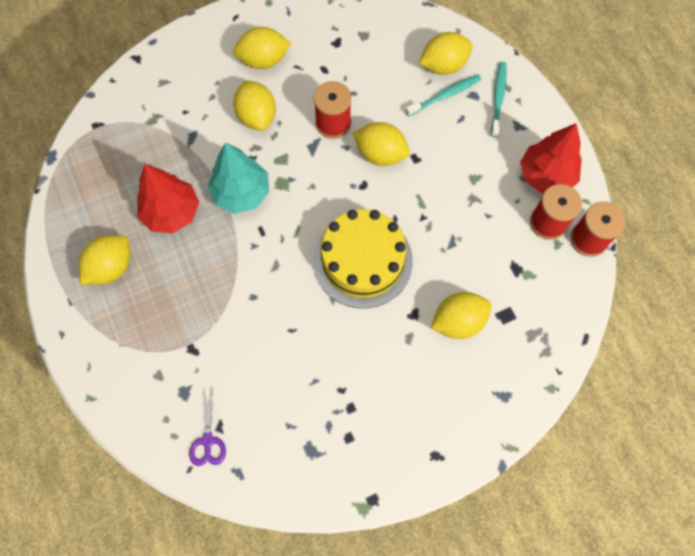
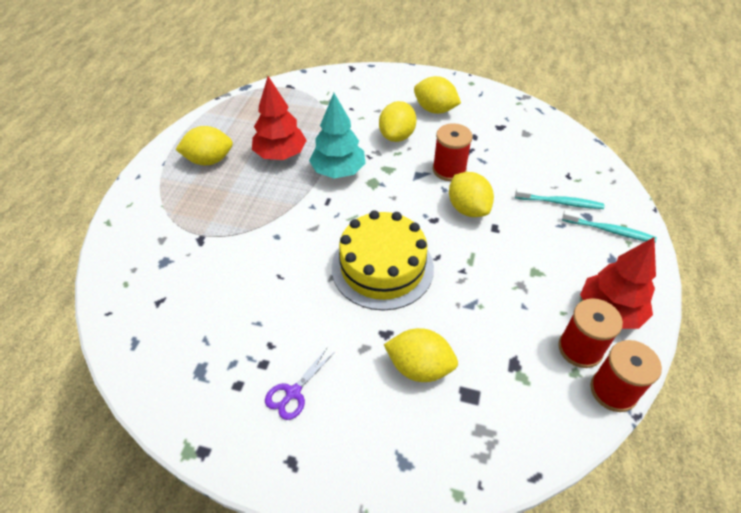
camera: 40 degrees right, 20 degrees down
purple scissors [189,387,226,466] -> purple scissors moved to [265,348,335,420]
yellow lemon [419,32,473,75] -> none
turquoise toothbrush [491,62,507,137] -> turquoise toothbrush turned 60 degrees clockwise [562,210,657,243]

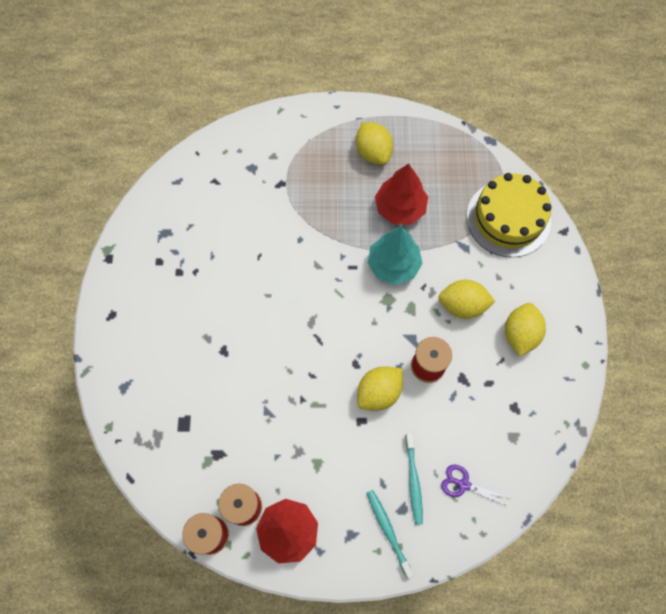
camera: 75 degrees right, 20 degrees up
purple scissors [265,348,335,420] -> purple scissors moved to [441,465,510,506]
yellow cake [331,210,434,311] -> yellow cake moved to [467,173,551,257]
yellow lemon [384,328,458,382] -> none
turquoise toothbrush [562,210,657,243] -> turquoise toothbrush turned 150 degrees clockwise [367,490,414,579]

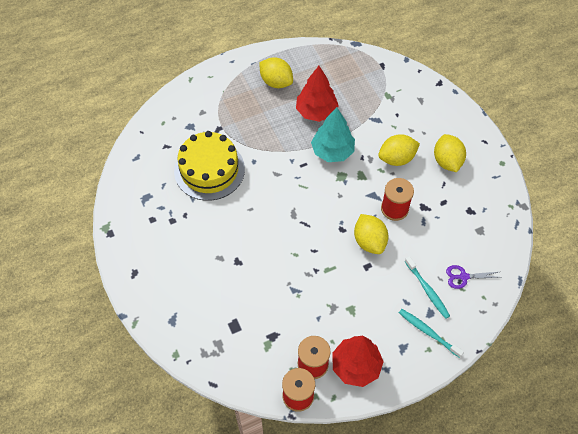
camera: 25 degrees left, 10 degrees down
yellow lemon [357,366,403,411] -> yellow lemon turned 45 degrees counterclockwise [354,214,388,254]
yellow cake [467,173,551,257] -> yellow cake moved to [174,131,245,201]

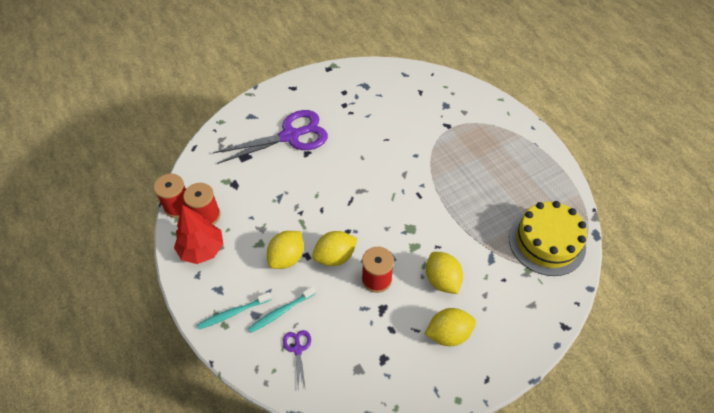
camera: 85 degrees right, 5 degrees down
yellow cake [174,131,245,201] -> yellow cake moved to [509,201,587,276]
yellow lemon [259,57,293,88] -> yellow lemon moved to [267,231,304,269]
red tree [296,66,339,122] -> none
turquoise tree [311,107,355,162] -> none
turquoise toothbrush [399,309,464,358] -> turquoise toothbrush turned 150 degrees counterclockwise [197,292,272,329]
none -> purple scissors [213,110,328,164]

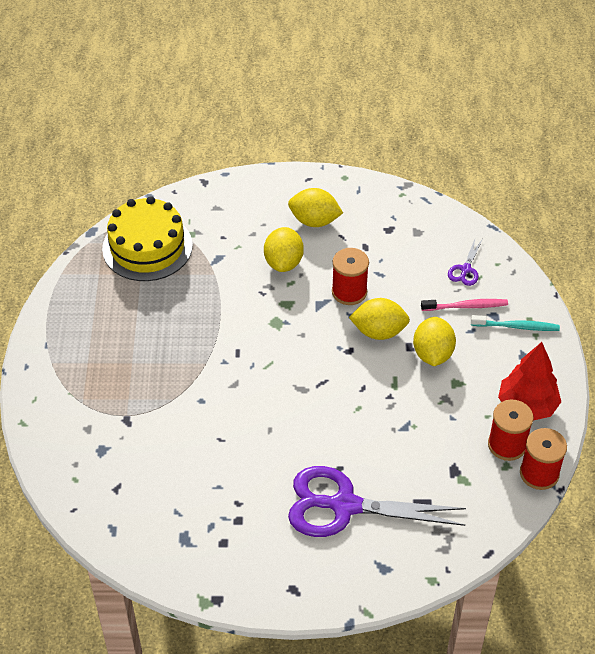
camera: 150 degrees left, 5 degrees down
turquoise toothbrush [248,286,316,333] -> pink toothbrush [421,299,508,311]
yellow lemon [267,231,304,269] -> yellow lemon turned 60 degrees counterclockwise [413,317,456,366]

